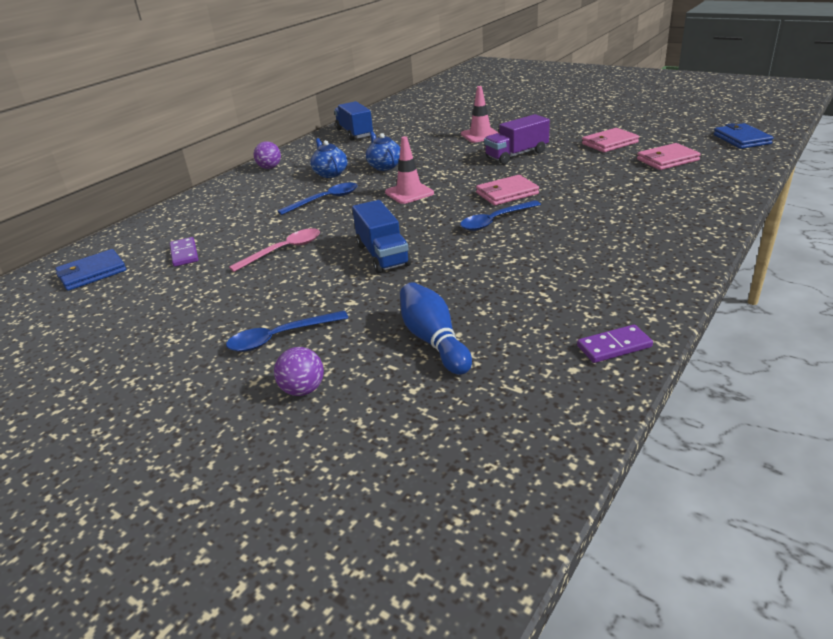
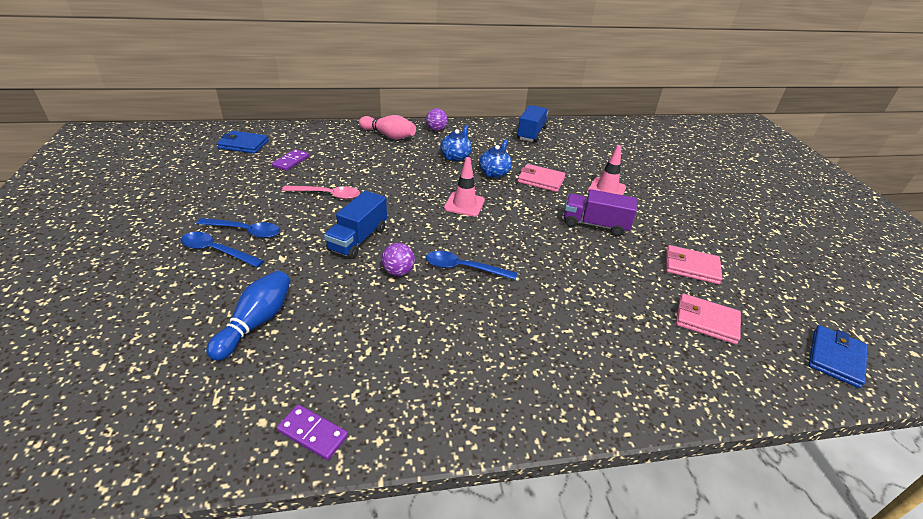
camera: 40 degrees right, 5 degrees up
purple ball [274,347,324,396] -> purple ball moved to [381,243,415,276]
blue spoon [278,182,357,215] -> blue spoon moved to [196,218,280,238]
pink wallet [476,175,539,206] -> pink wallet moved to [518,164,565,192]
none -> pink bowling pin [359,115,416,139]

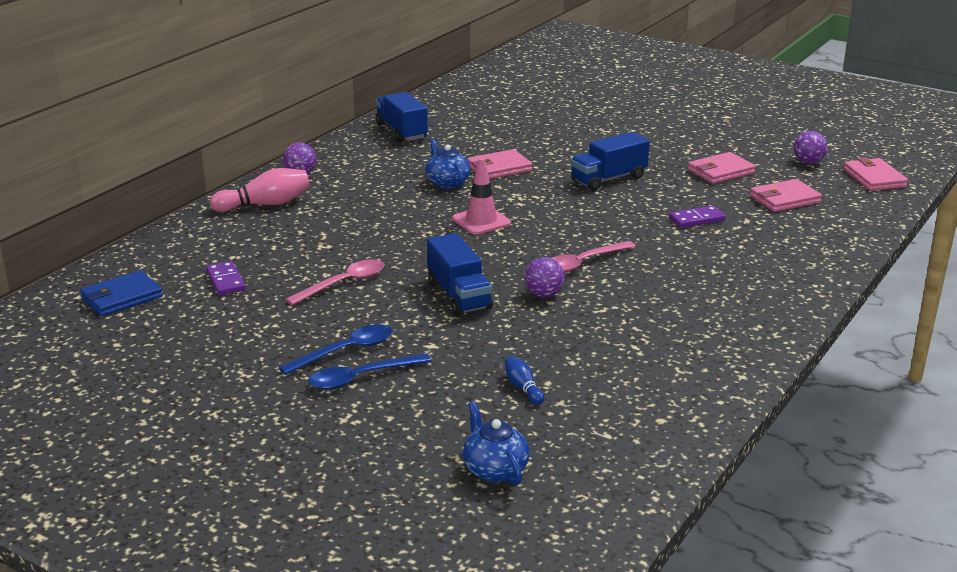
camera: 45 degrees left, 10 degrees down
blue bowling pin [206,271,291,361] -> blue bowling pin [505,356,544,405], size x0.53
purple domino [277,404,348,460] -> purple domino moved to [669,206,726,228]
blue spoon [426,251,517,280] -> pink spoon [552,241,636,273]
blue teapot [440,125,472,161] -> blue teapot moved to [463,401,530,485]
purple truck [564,189,637,236] -> blue truck [570,132,650,191]
pink traffic cone [588,145,626,195] -> none
blue wallet [808,325,867,388] -> pink wallet [843,157,908,191]
none -> purple ball [794,131,828,164]

